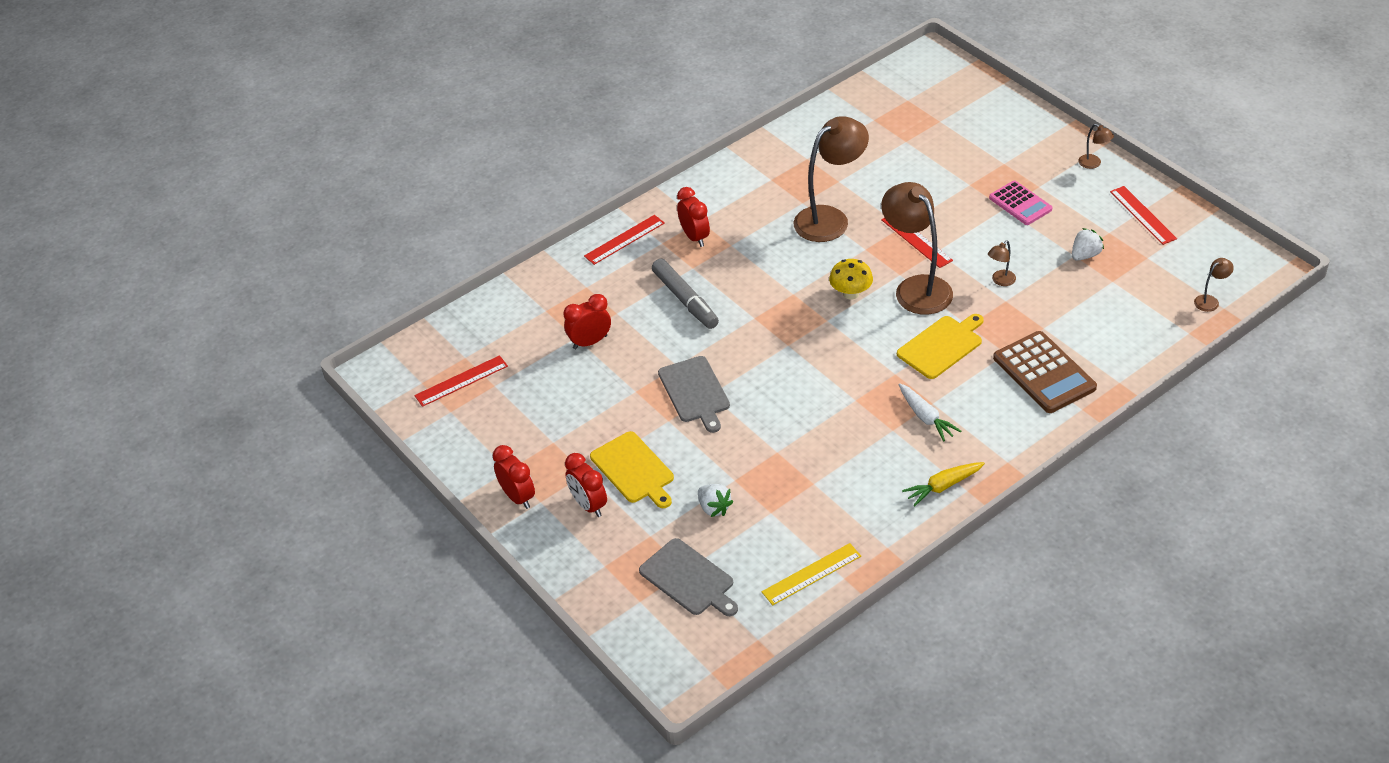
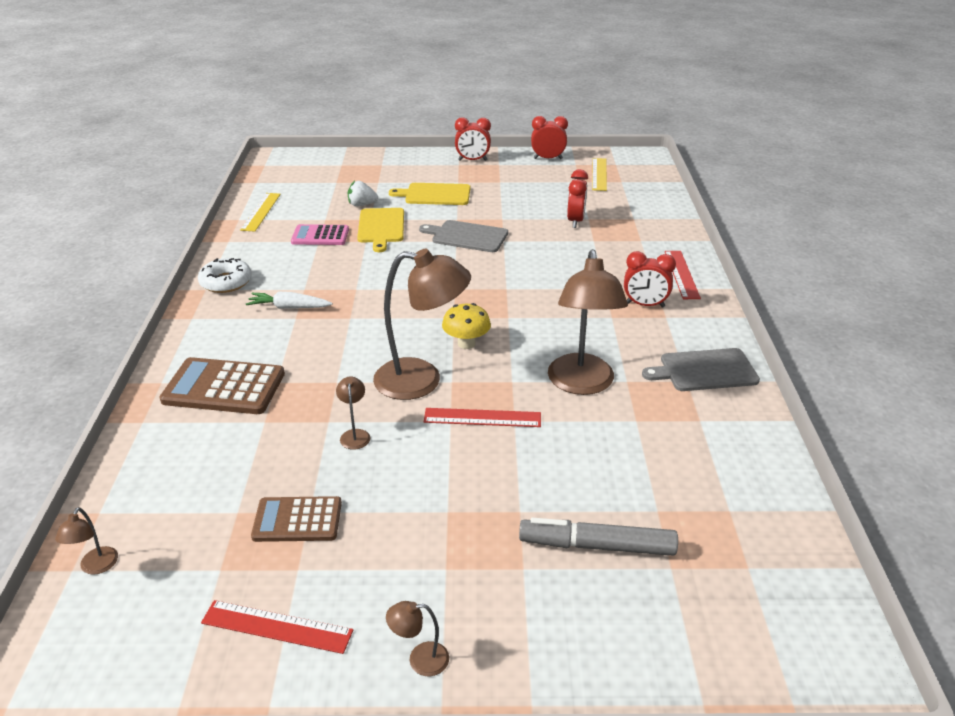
camera: 125 degrees right, 10 degrees down
red ruler [414,355,508,407] -> yellow ruler [592,158,607,191]
red clock [565,453,607,517] -> red clock moved to [531,116,568,159]
grey cutting board [639,538,738,616] -> grey cutting board moved to [642,348,760,391]
grey marker [652,259,719,329] -> grey marker moved to [519,518,678,556]
yellow cutting board [897,314,984,379] -> yellow cutting board moved to [357,208,404,252]
yellow carrot [902,462,985,506] -> white donut [198,258,252,293]
pink calculator [989,181,1053,225] -> pink calculator moved to [291,224,349,245]
white strawberry [1072,228,1104,261] -> brown calculator [251,496,342,542]

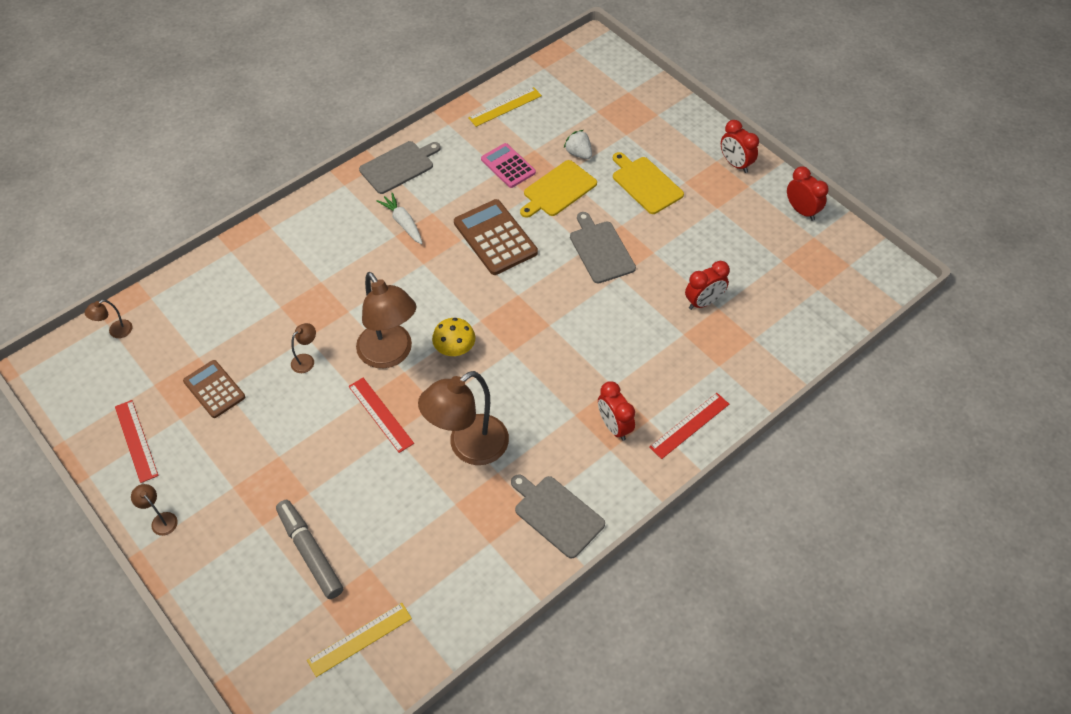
camera: 50 degrees right, 20 degrees up
brown calculator [159,357,285,414] -> brown calculator moved to [454,199,538,275]
white donut [198,258,252,293] -> grey cutting board [359,141,441,194]
yellow ruler [592,158,607,191] -> yellow ruler moved to [307,603,412,677]

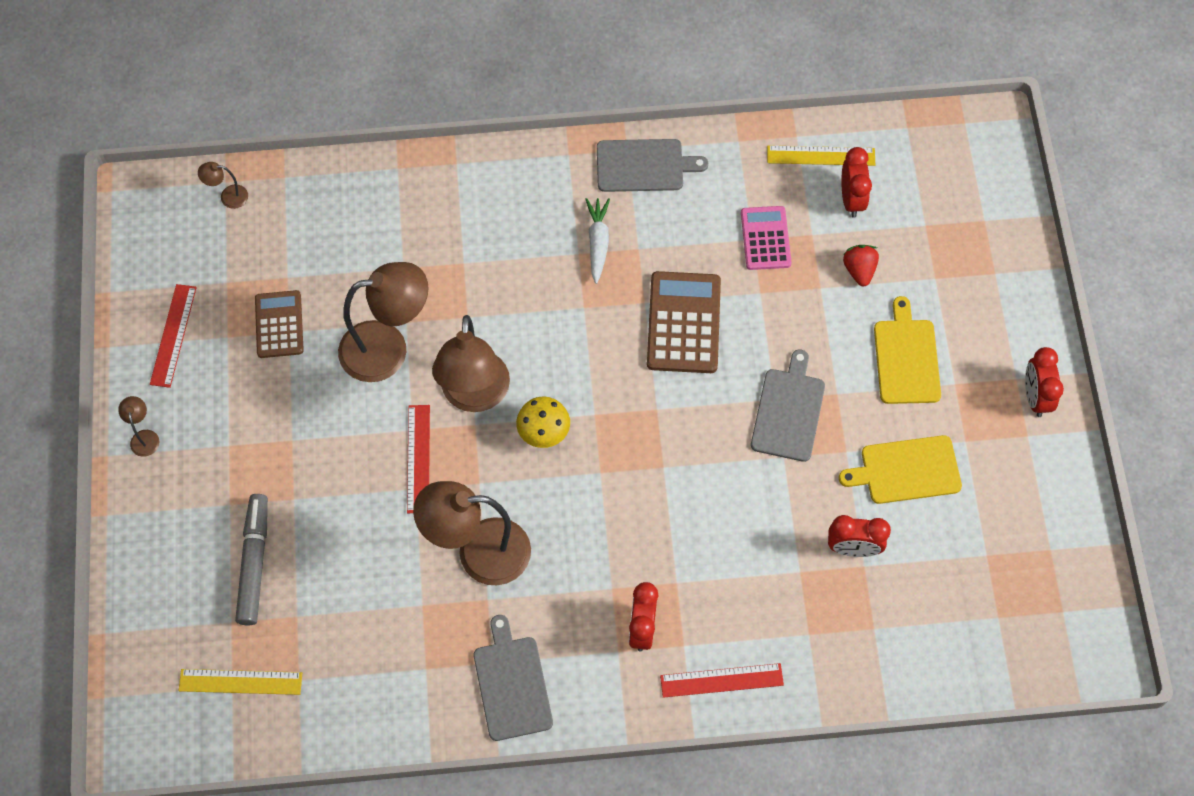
camera: 35 degrees right, 10 degrees up
brown lamp [291,323,316,373] -> brown lamp [338,262,429,382], size x2.39
yellow cutting board [520,160,597,218] -> yellow cutting board moved to [839,435,962,504]
white strawberry [564,130,592,159] -> red strawberry [843,245,879,286]
red clock [787,166,829,221] -> red clock moved to [841,147,872,218]

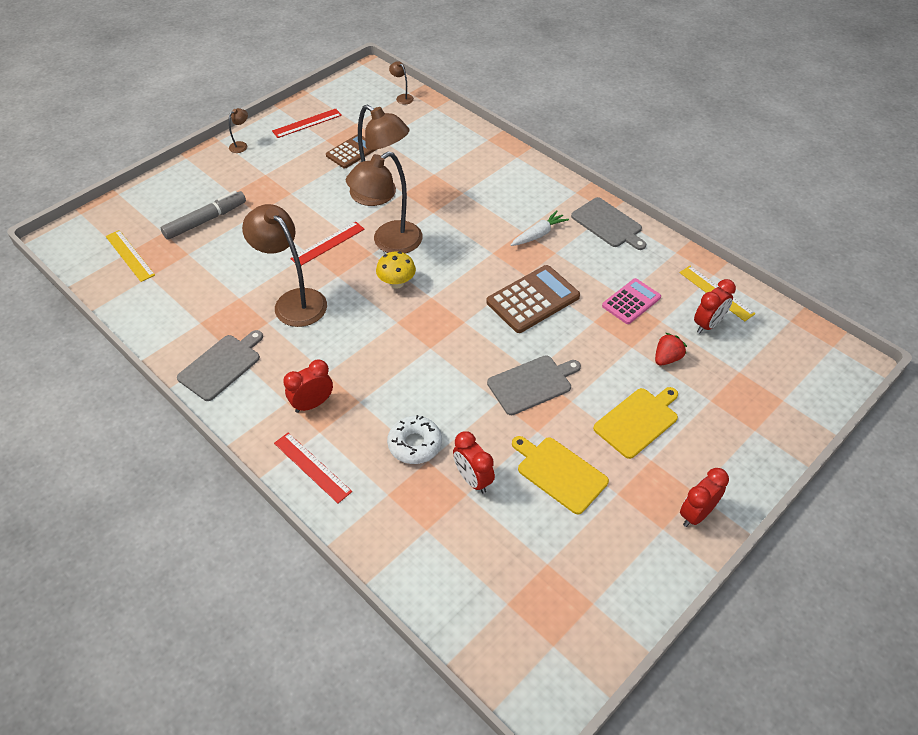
camera: 50 degrees right, 15 degrees down
none -> white donut [387,415,442,464]

